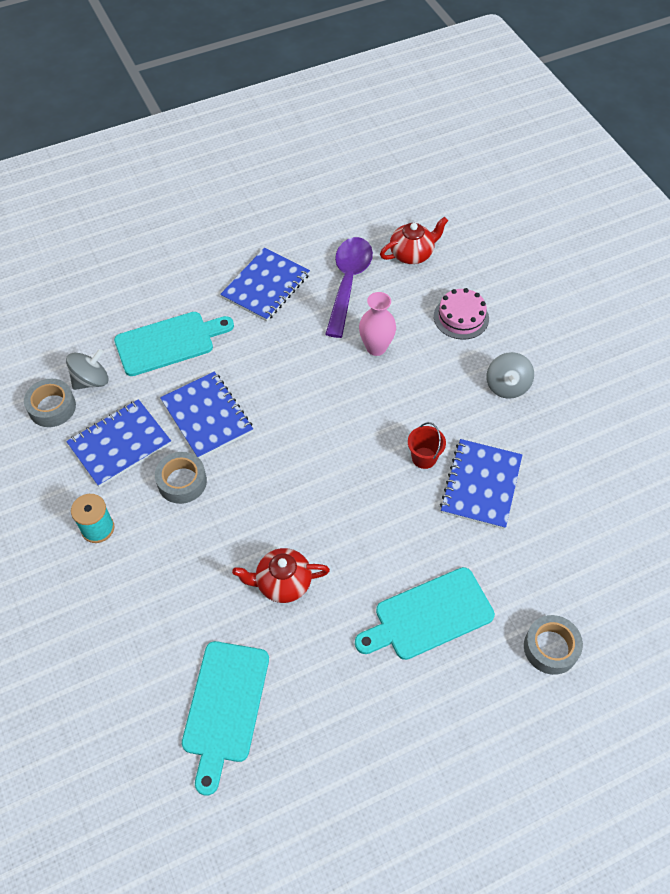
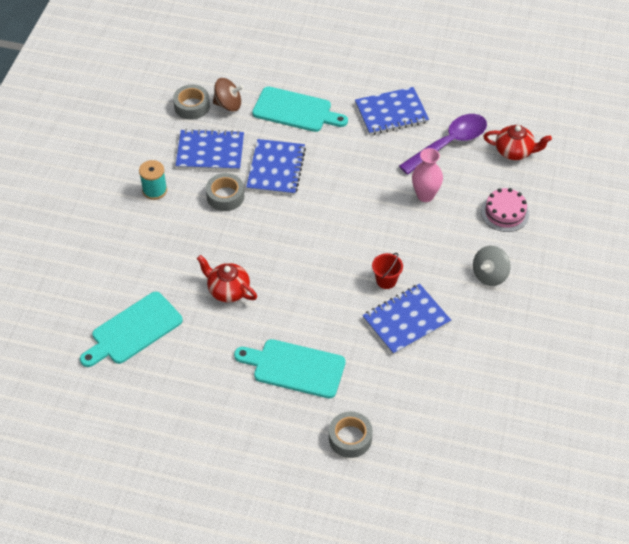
camera: 40 degrees right, 5 degrees down
grey spinning top [66,349,108,390] -> brown spinning top [213,78,244,112]

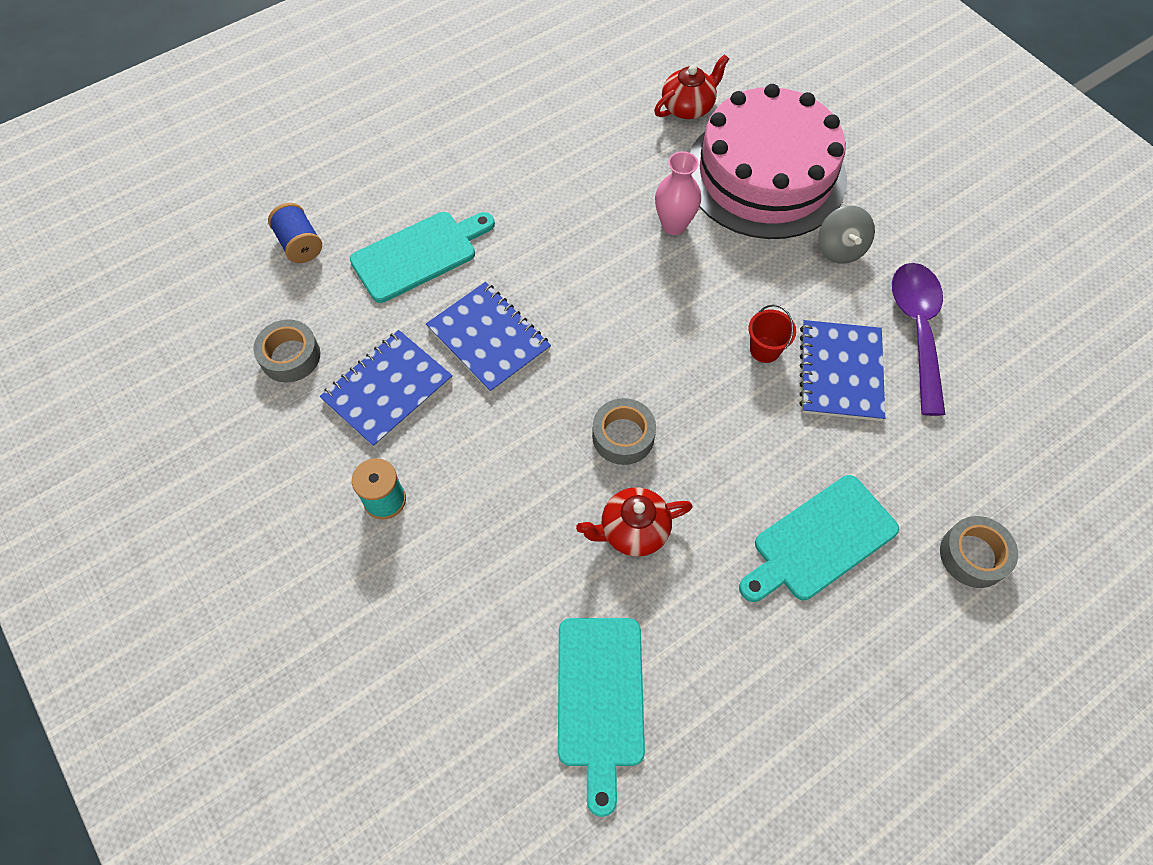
camera: 50 degrees left, 10 degrees up
grey tape [206,173,244,211] -> grey tape moved to [592,398,656,465]
brown spinning top [213,78,244,112] -> none
blue notebook [355,87,429,135] -> none
purple spoon [399,114,487,175] -> purple spoon moved to [892,263,946,416]
pink cake [481,188,529,232] -> pink cake [689,84,847,239], size x2.40
none -> blue spool [268,203,322,263]

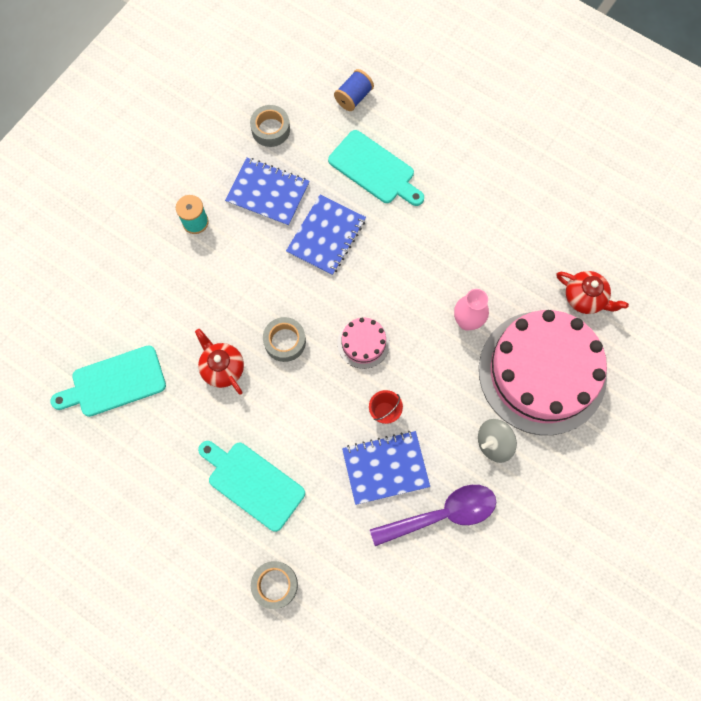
camera: 70 degrees right, 10 degrees up
none -> pink cake [337,318,390,369]

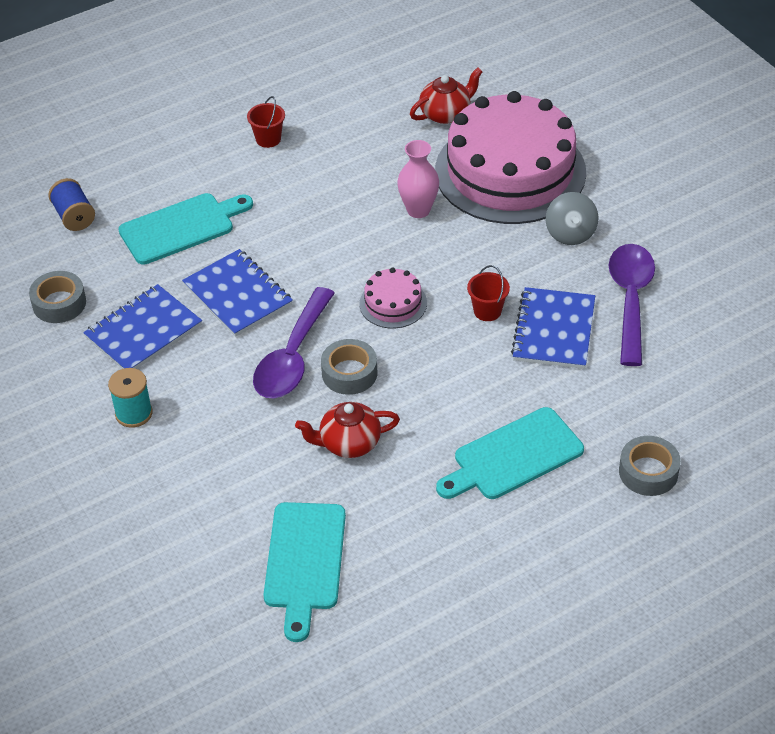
camera: 65 degrees left, 25 degrees down
none -> red bucket [247,96,285,148]
none -> purple spoon [253,287,335,398]

